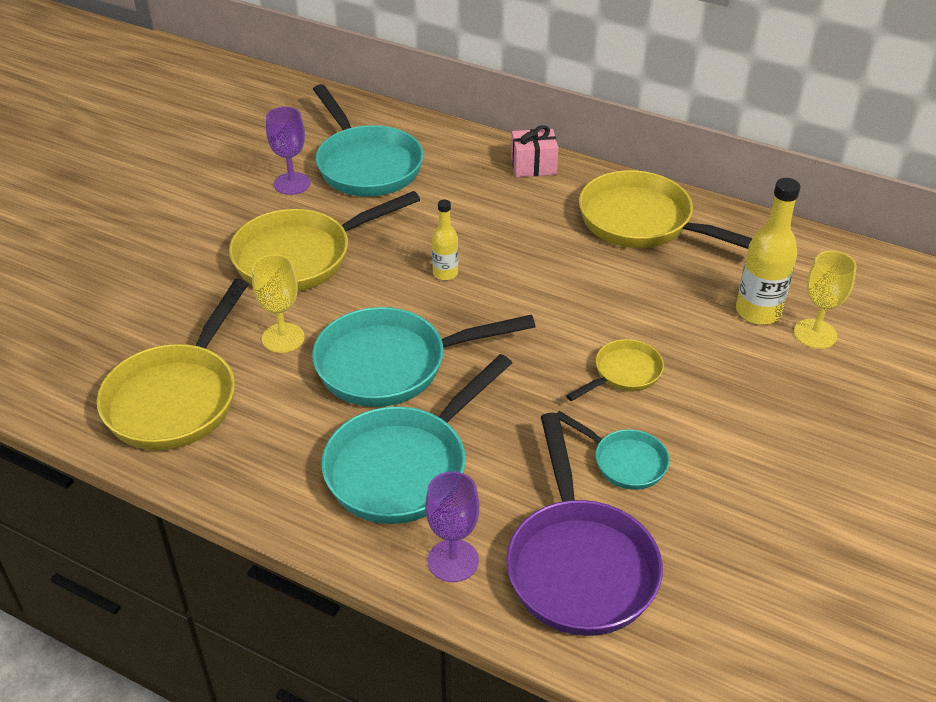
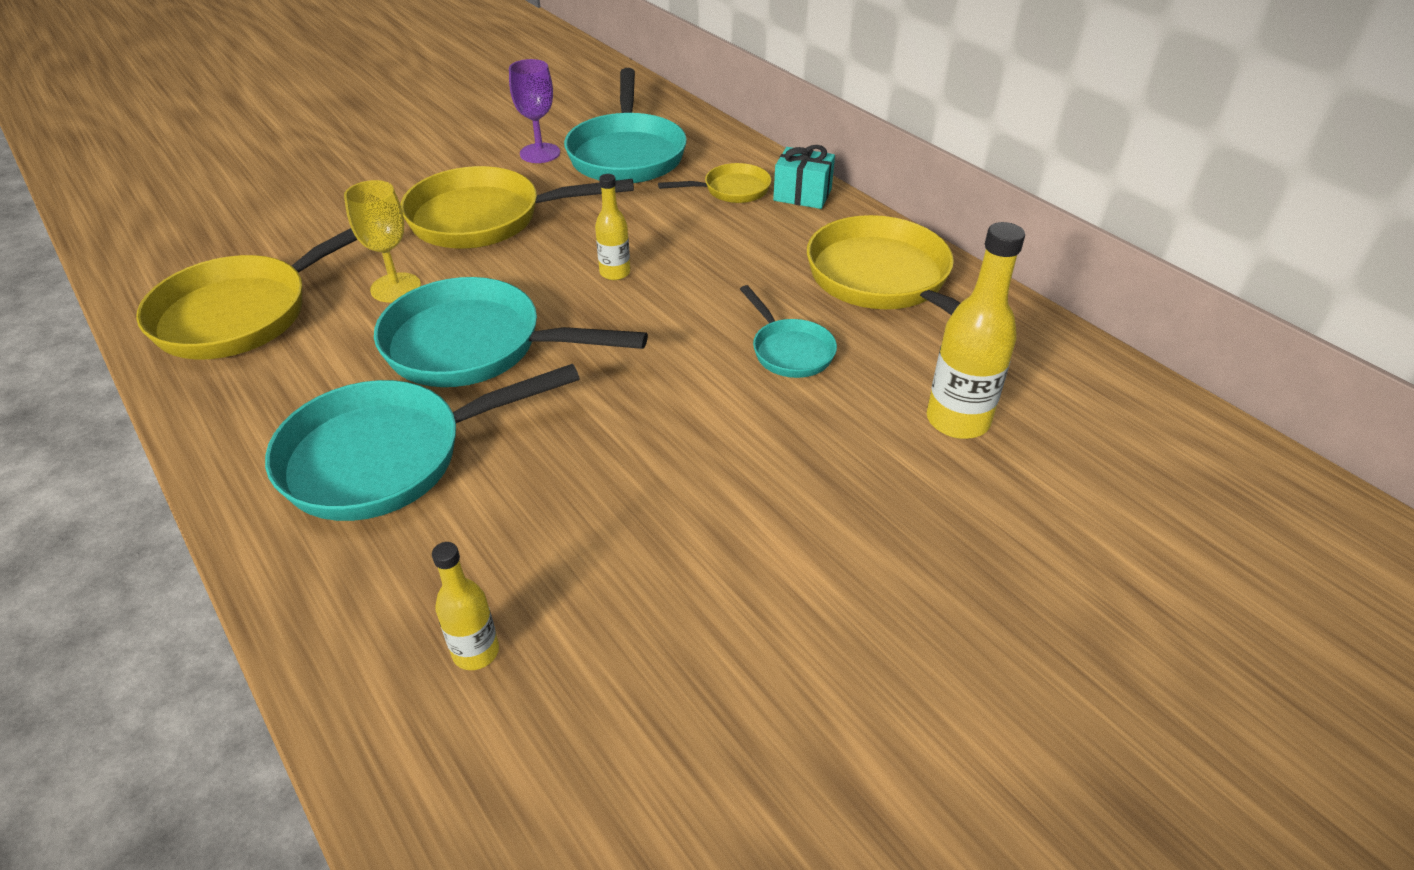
camera: 25 degrees right, 0 degrees up
purple goblet [425,471,480,582] -> none
purple pan [506,413,663,636] -> yellow bottle [432,542,499,670]
pink gift [511,125,558,177] -> turquoise gift [773,145,835,209]
turquoise pan [558,411,670,490] -> turquoise pan moved to [740,285,837,378]
yellow pan [566,339,664,401] -> yellow pan moved to [658,163,771,203]
yellow goblet [794,251,857,349] -> none

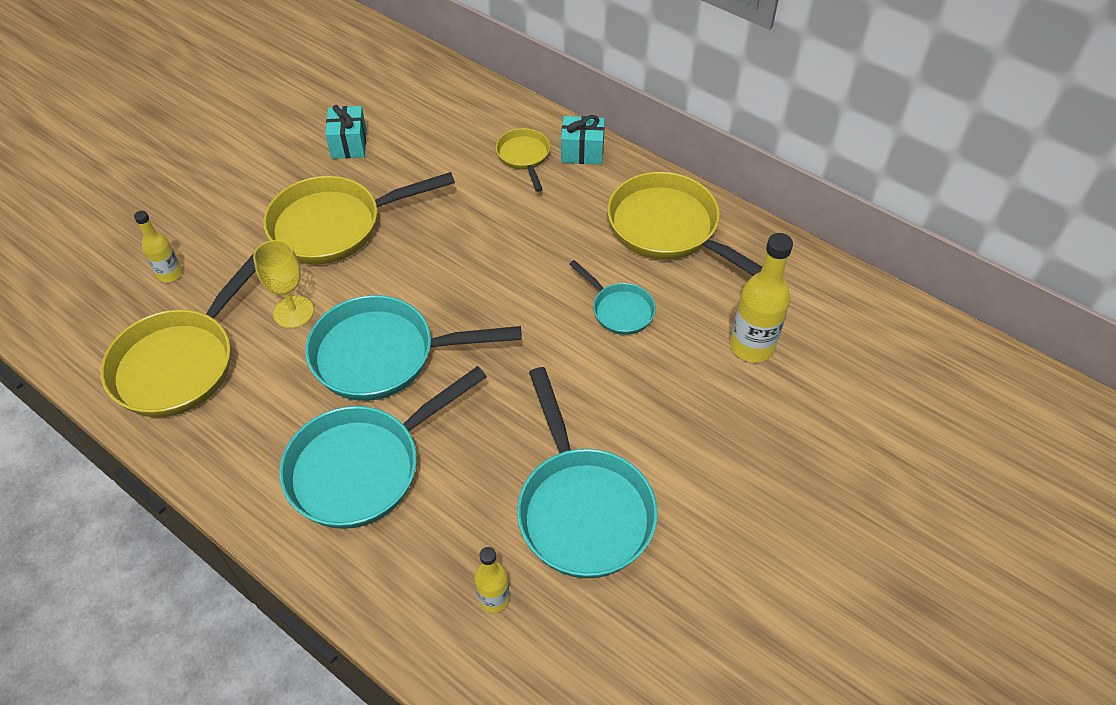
camera: 15 degrees left, 10 degrees up
purple goblet [509,59,560,163] -> turquoise gift [325,105,367,159]
turquoise pan [564,68,687,183] -> turquoise pan moved to [517,367,658,578]
yellow bottle [595,174,630,280] -> yellow bottle moved to [134,211,182,283]
yellow pan [658,163,771,203] -> yellow pan turned 75 degrees counterclockwise [496,128,550,192]

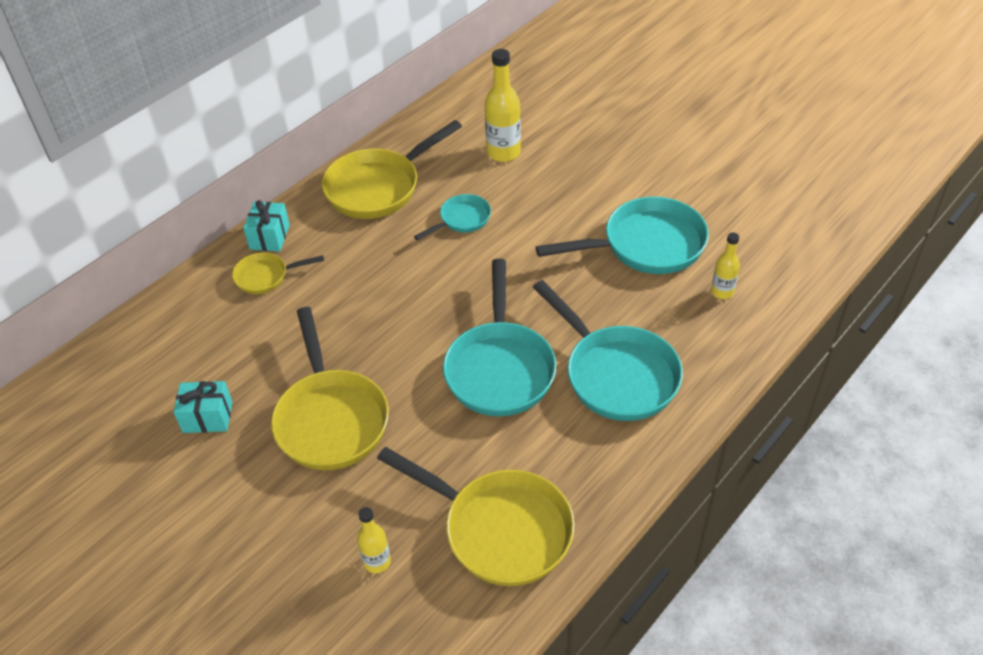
camera: 85 degrees left, 5 degrees down
yellow goblet [253,240,314,328] -> none

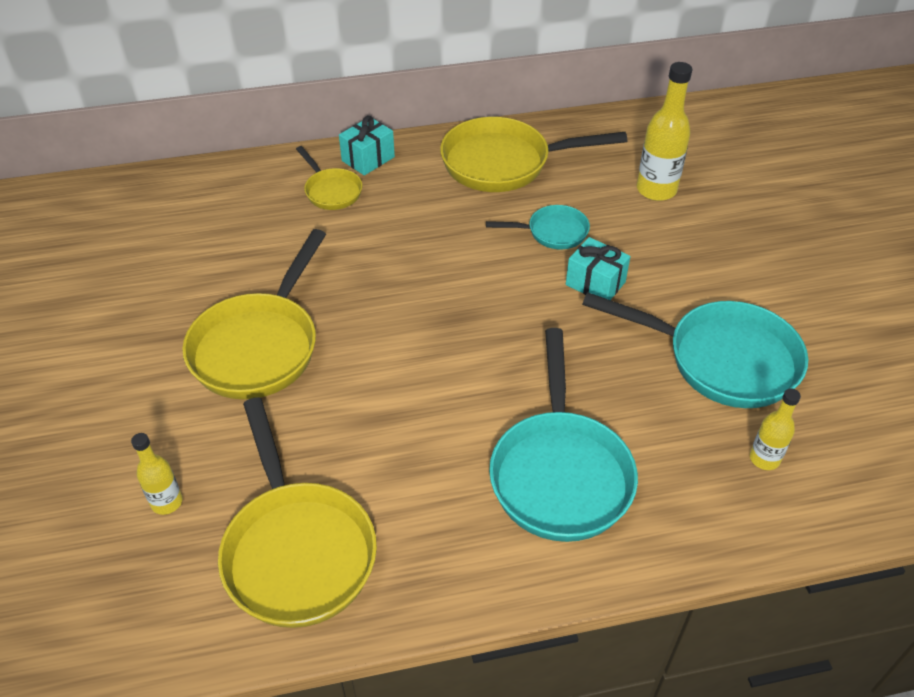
camera: 35 degrees right, 0 degrees up
turquoise gift [174,381,232,433] -> turquoise gift moved to [566,237,631,300]
yellow pan [232,253,324,294] -> yellow pan turned 150 degrees counterclockwise [296,146,362,210]
turquoise pan [443,259,556,416] -> none

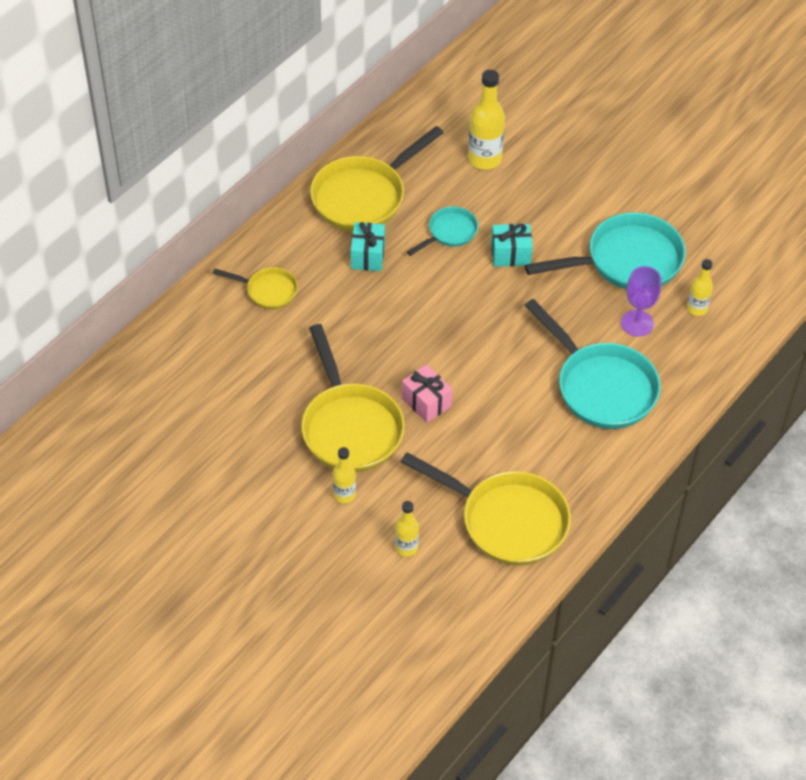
camera: 40 degrees left, 5 degrees up
turquoise gift [339,116,395,176] -> turquoise gift moved to [351,222,385,271]
none -> yellow bottle [333,447,356,503]
none -> pink gift [402,364,452,423]
none -> purple goblet [621,266,661,337]

